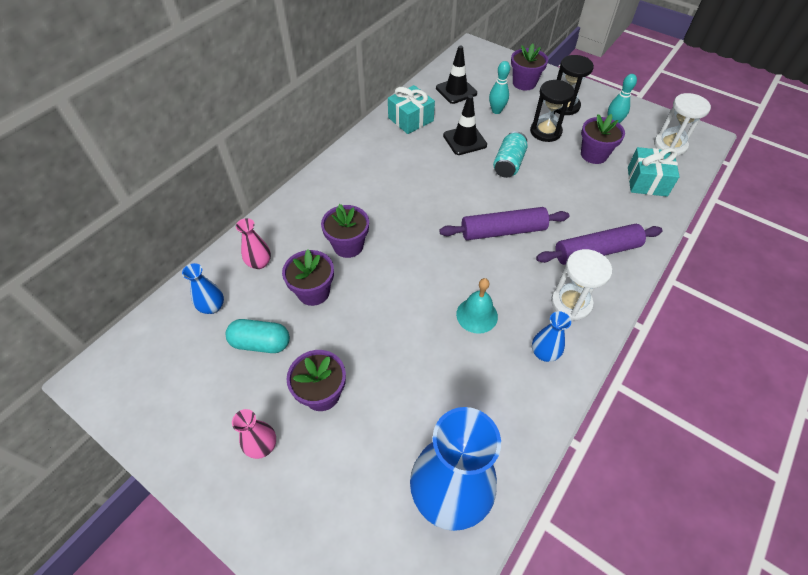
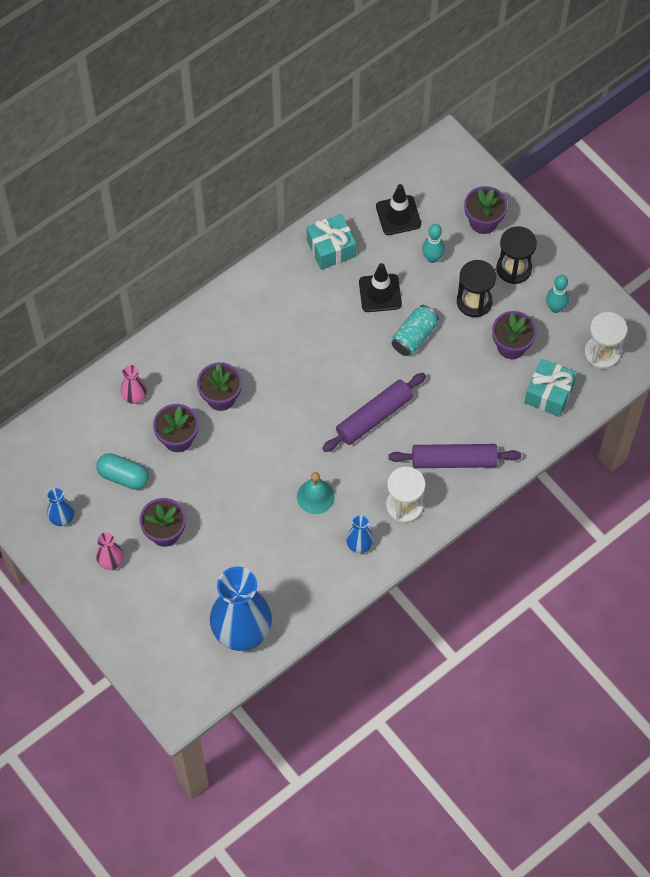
camera: 15 degrees right, 10 degrees up
blue vase [182,263,224,314] -> blue vase moved to [47,488,74,526]
purple rolling pin [439,207,569,240] -> purple rolling pin turned 45 degrees counterclockwise [322,373,426,452]

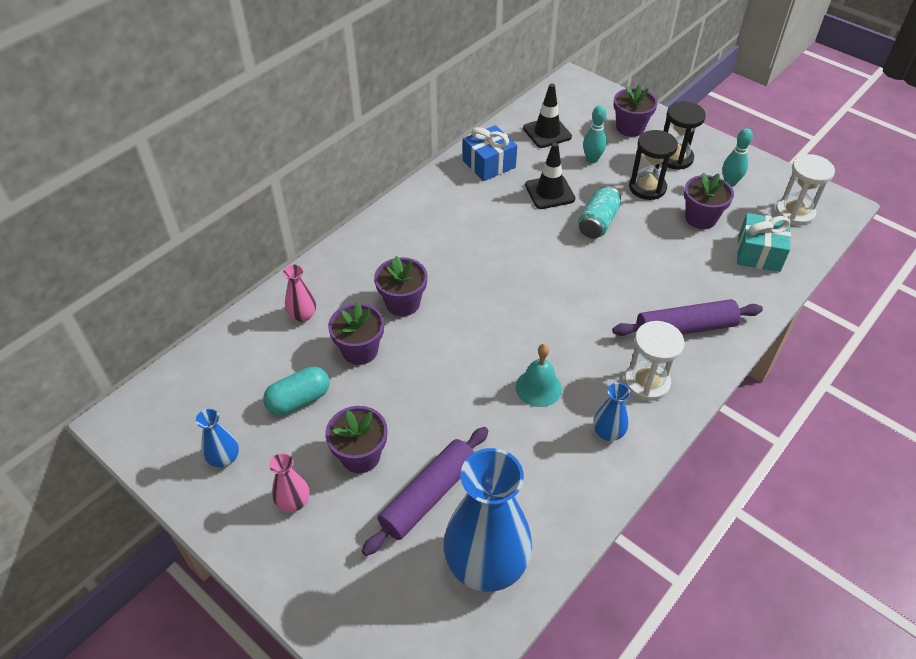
camera: 10 degrees left, 15 degrees down
turquoise capsule [96,453,149,490] -> turquoise capsule turned 45 degrees counterclockwise [263,366,330,415]
turquoise gift [307,214,356,270] -> blue gift [463,125,517,181]
purple rolling pin [322,373,426,452] -> purple rolling pin moved to [362,427,488,556]

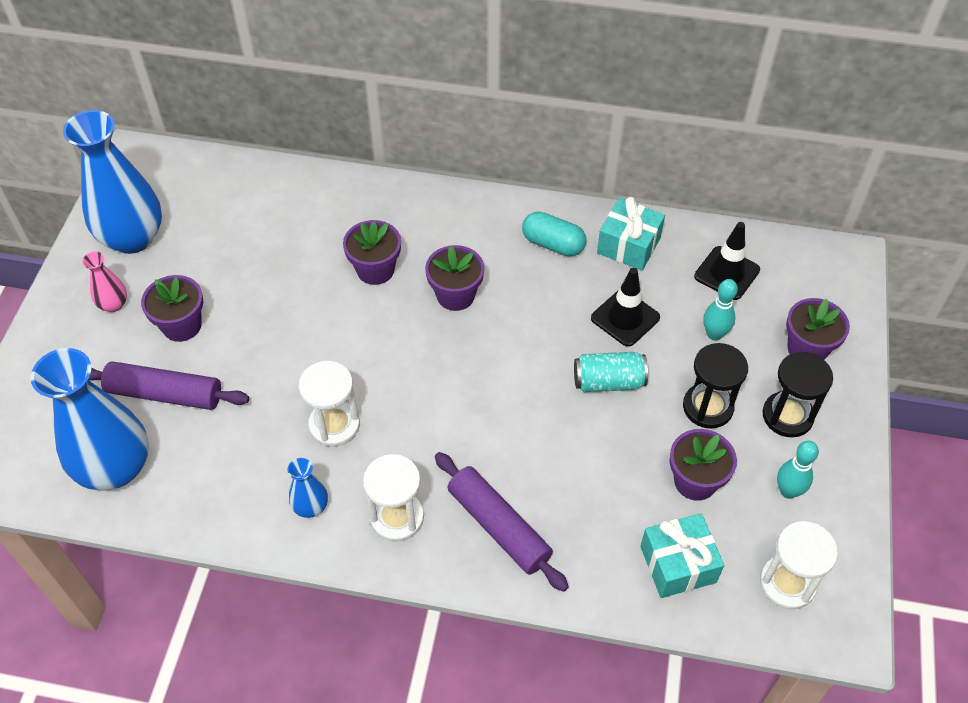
camera: 60 degrees right, 5 degrees up
blue vase [196,409,239,467] -> blue vase [63,110,162,254], size x2.23
turquoise capsule [263,366,330,415] -> turquoise capsule moved to [522,212,586,256]
pink vase [283,265,316,322] -> none
purple flower pot [328,302,384,365] -> purple flower pot moved to [425,245,484,311]
blue gift [463,125,517,181] -> turquoise gift [597,197,665,270]
turquoise bell [516,344,562,407] -> white hourglass [299,361,360,447]

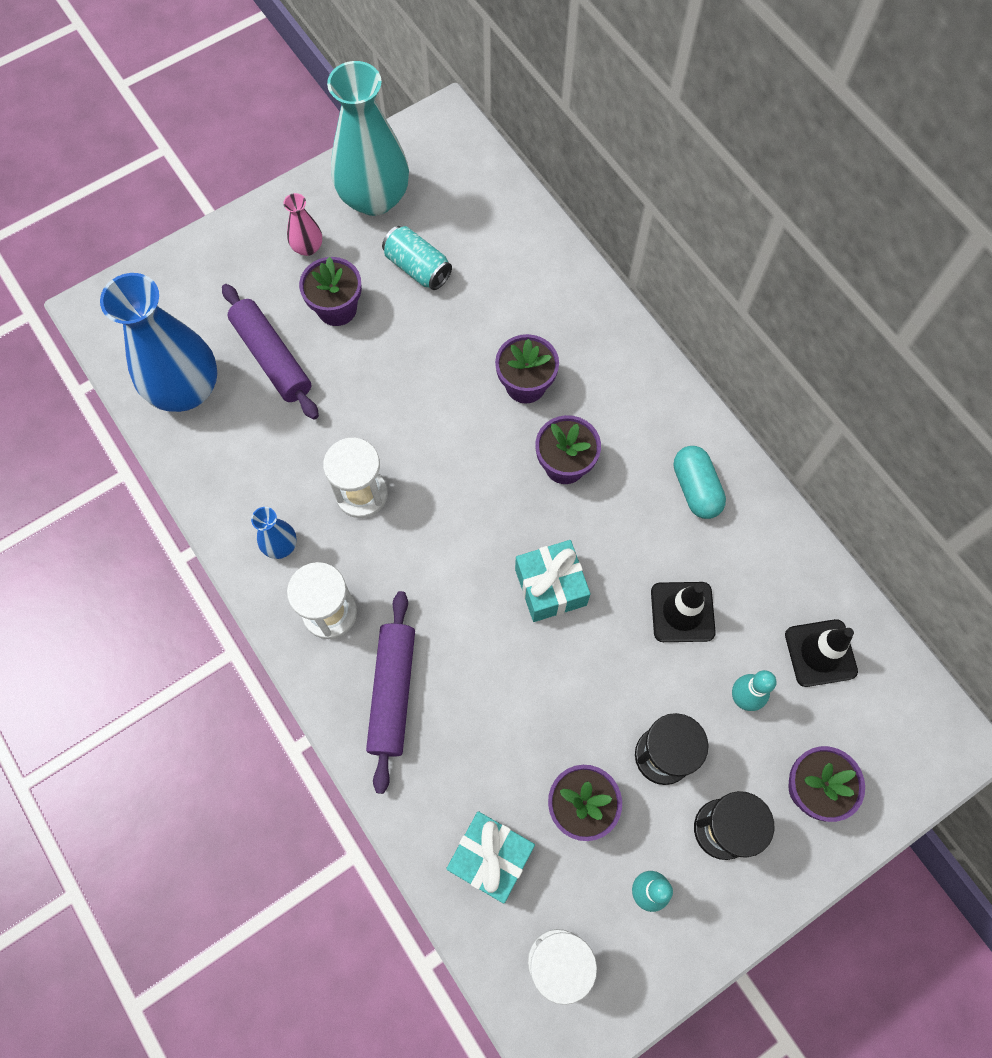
camera: 45 degrees right, 15 degrees up
blue vase [63,110,162,254] -> turquoise vase [327,61,409,216]
turquoise can [574,352,648,392] -> turquoise can moved to [382,226,452,290]
turquoise gift [597,197,665,270] -> turquoise gift moved to [515,540,591,622]

